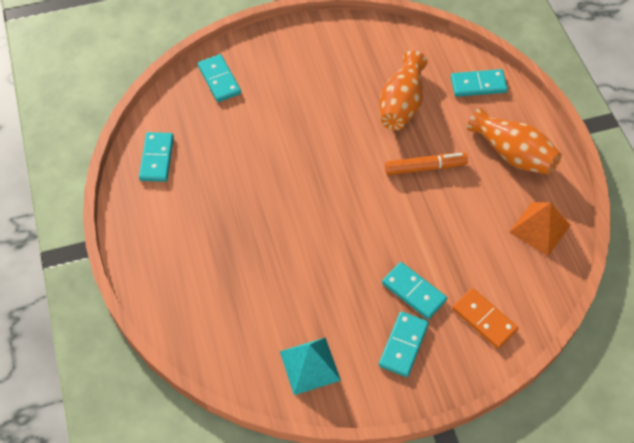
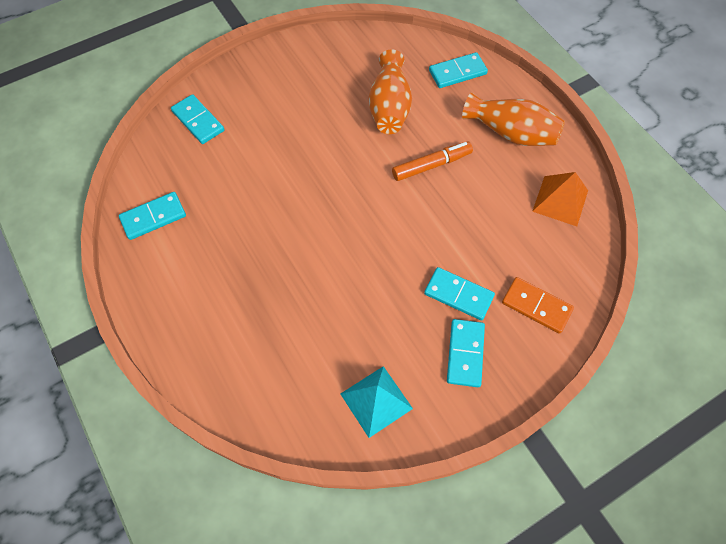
camera: 15 degrees left, 5 degrees up
turquoise domino [139,132,174,182] -> turquoise domino turned 75 degrees clockwise [119,192,186,240]

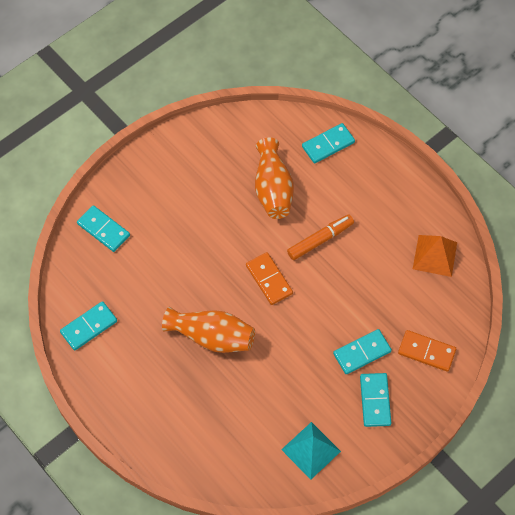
camera: 10 degrees left, 0 degrees up
turquoise domino [424,267,495,320] -> turquoise domino turned 45 degrees counterclockwise [333,329,392,374]
orange vase [462,92,565,146] -> orange vase moved to [162,307,255,353]
none -> orange domino [246,252,293,305]

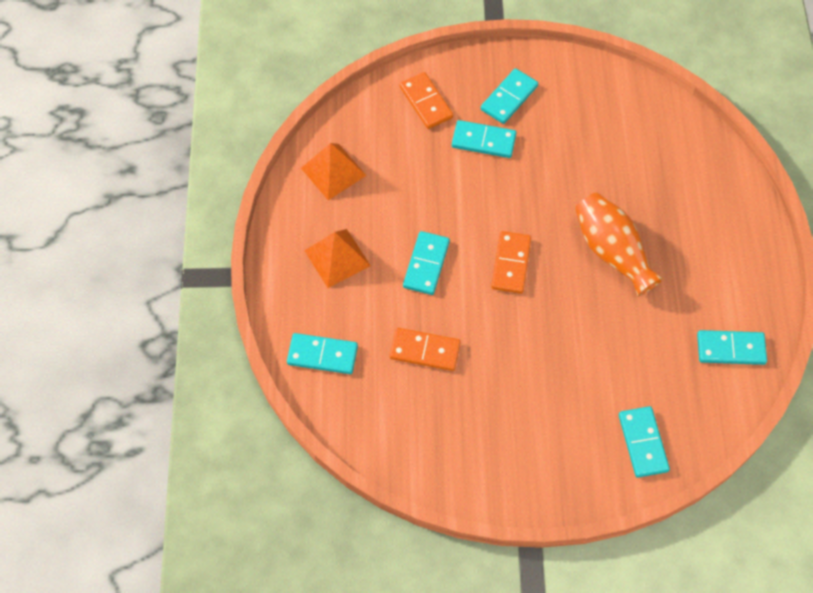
camera: 140 degrees left, 0 degrees up
orange vase [255,138,294,219] -> orange domino [390,328,460,371]
turquoise pyramid [281,422,341,480] -> none
orange marker [287,214,354,260] -> turquoise domino [403,231,450,295]
none -> orange pyramid [305,229,371,288]

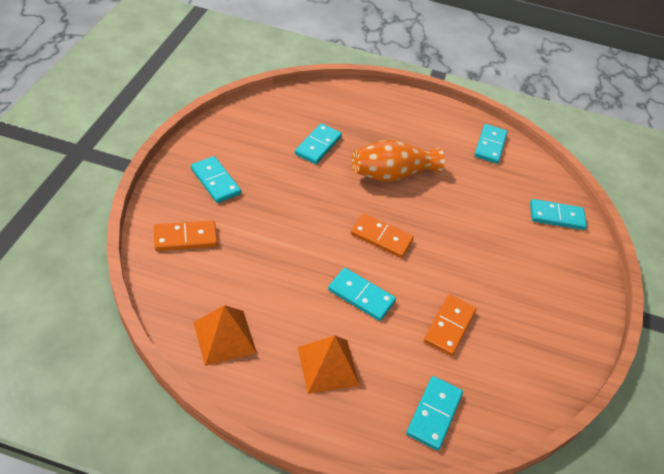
camera: 80 degrees left, 15 degrees down
turquoise domino [452,120,516,158] -> turquoise domino moved to [295,123,342,164]

